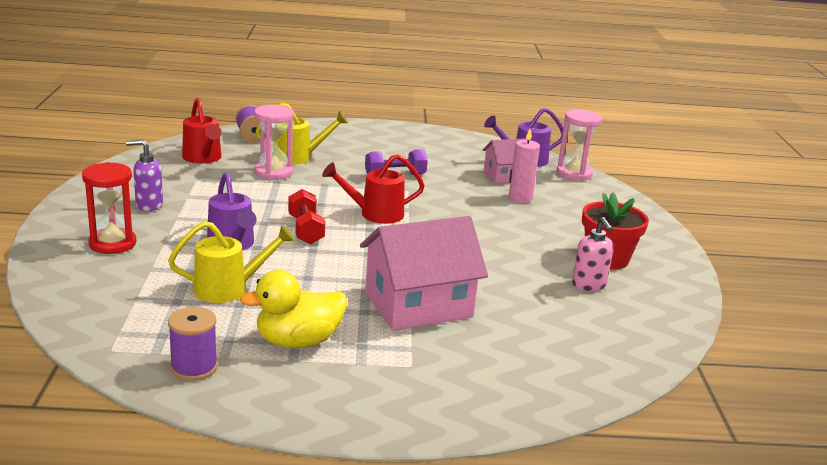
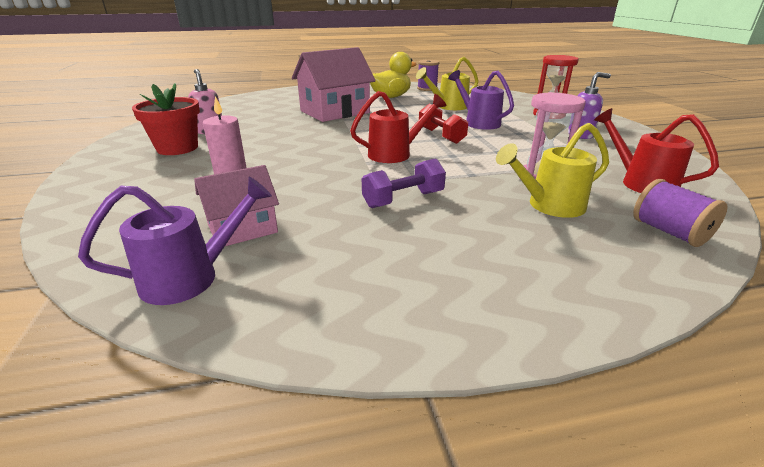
camera: 170 degrees right, 5 degrees up
pink hourglass [557,110,602,181] -> none

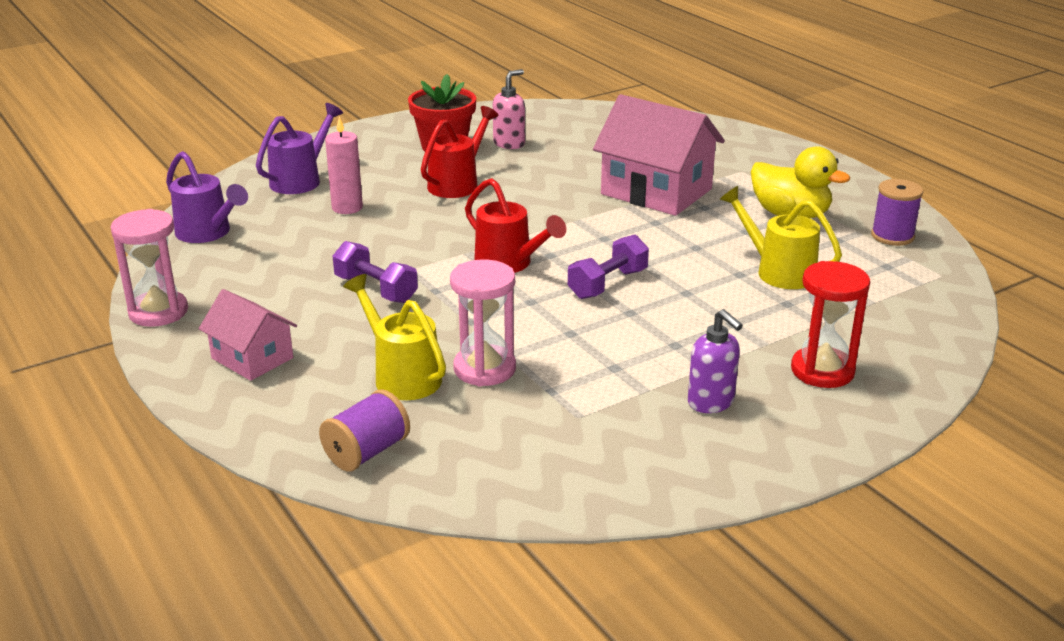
camera: 70 degrees right, 0 degrees up
pink house [194,165,279,246] -> pink house moved to [199,289,297,381]
red dumbbell [419,104,468,144] -> purple dumbbell [568,235,649,299]
purple watering can [448,70,514,130] -> purple watering can moved to [256,103,343,194]
red watering can [594,108,719,193] -> red watering can moved to [421,106,498,198]
none -> pink hourglass [111,209,188,327]

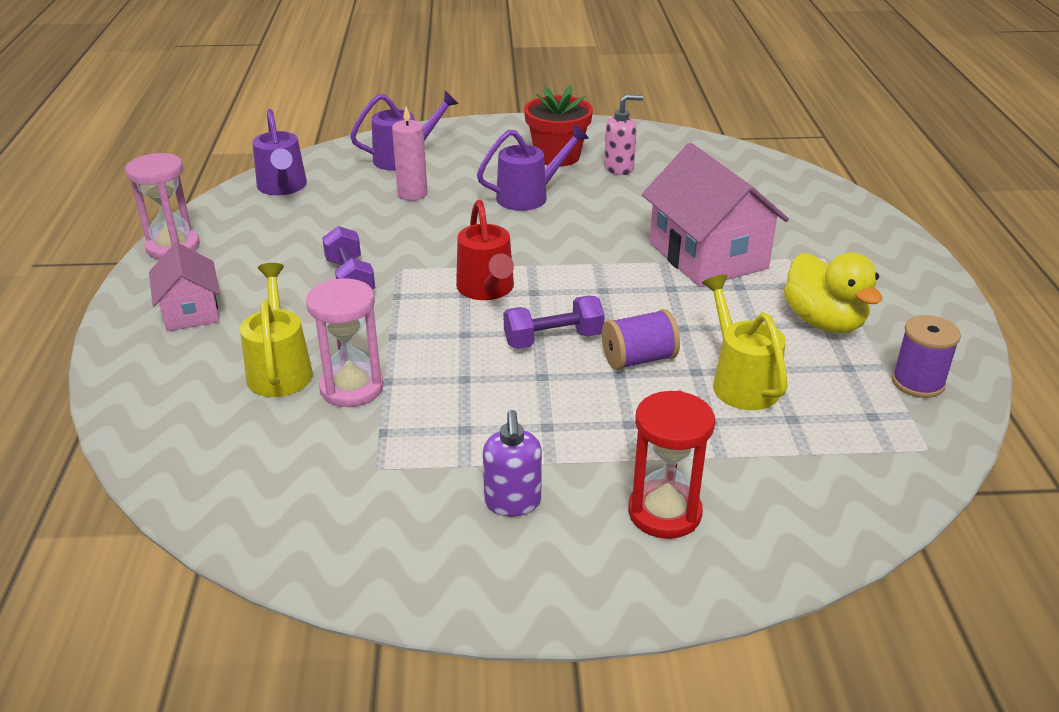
camera: 30 degrees right, 5 degrees up
purple spool [319,389,410,472] -> purple spool moved to [602,309,680,370]
red watering can [421,106,498,198] -> purple watering can [477,124,589,211]

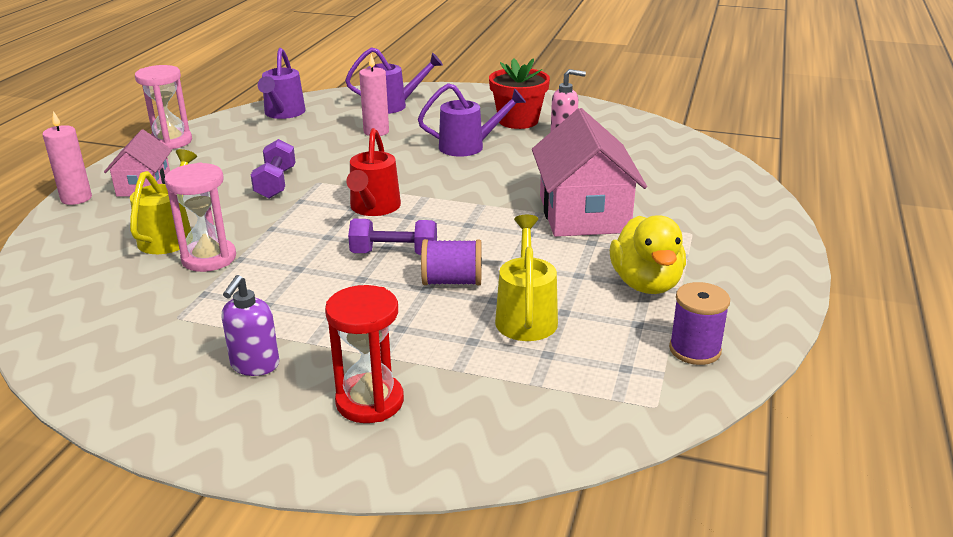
camera: 20 degrees right, 5 degrees down
none -> pink candle [42,111,92,205]

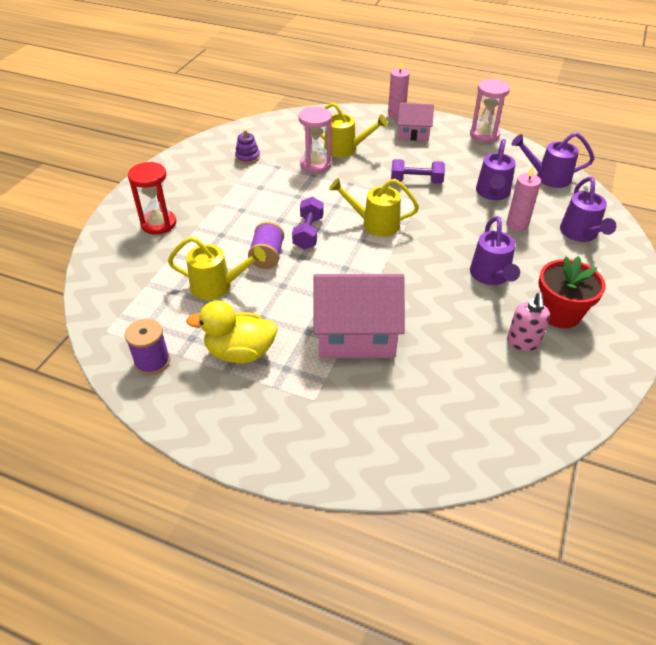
camera: 95 degrees right, 15 degrees up
purple soap dispenser [222,275,279,376] -> none
red watering can [346,128,401,216] -> yellow watering can [329,178,419,237]
none -> purple stacking toy [235,130,260,164]
none -> purple watering can [476,139,516,200]

